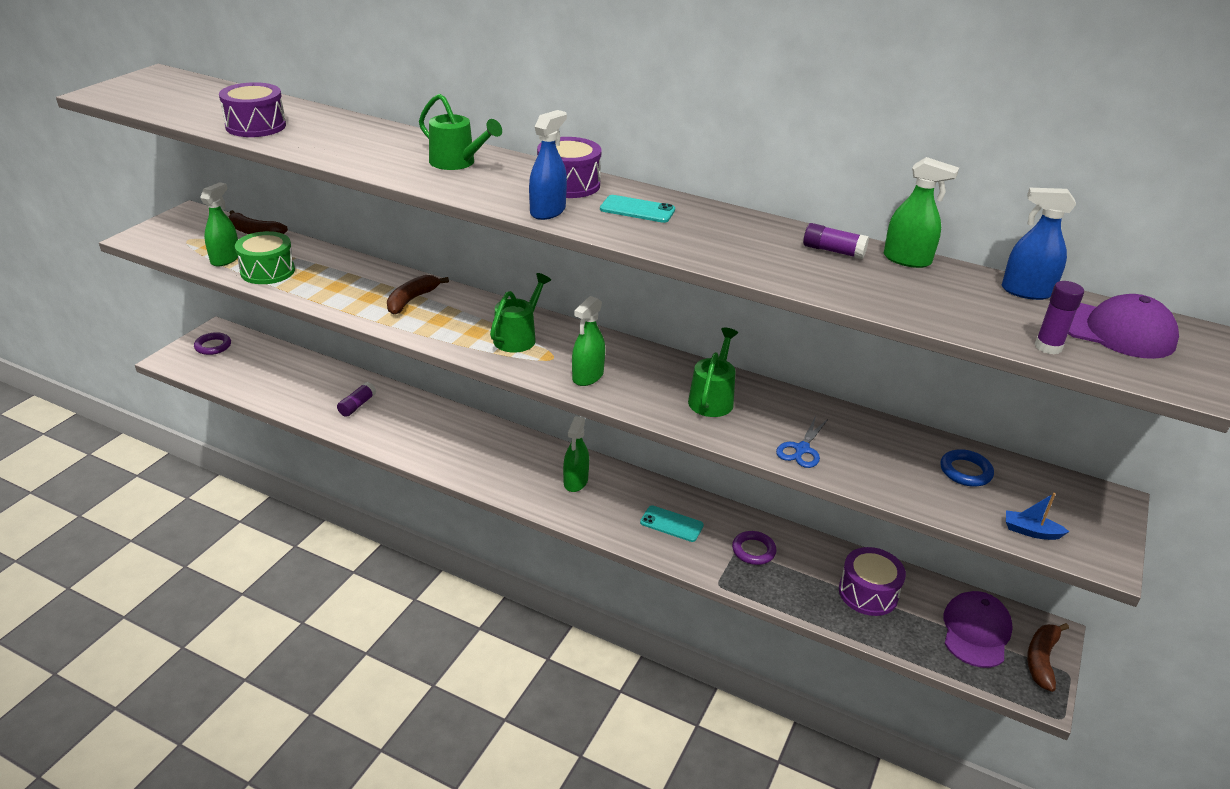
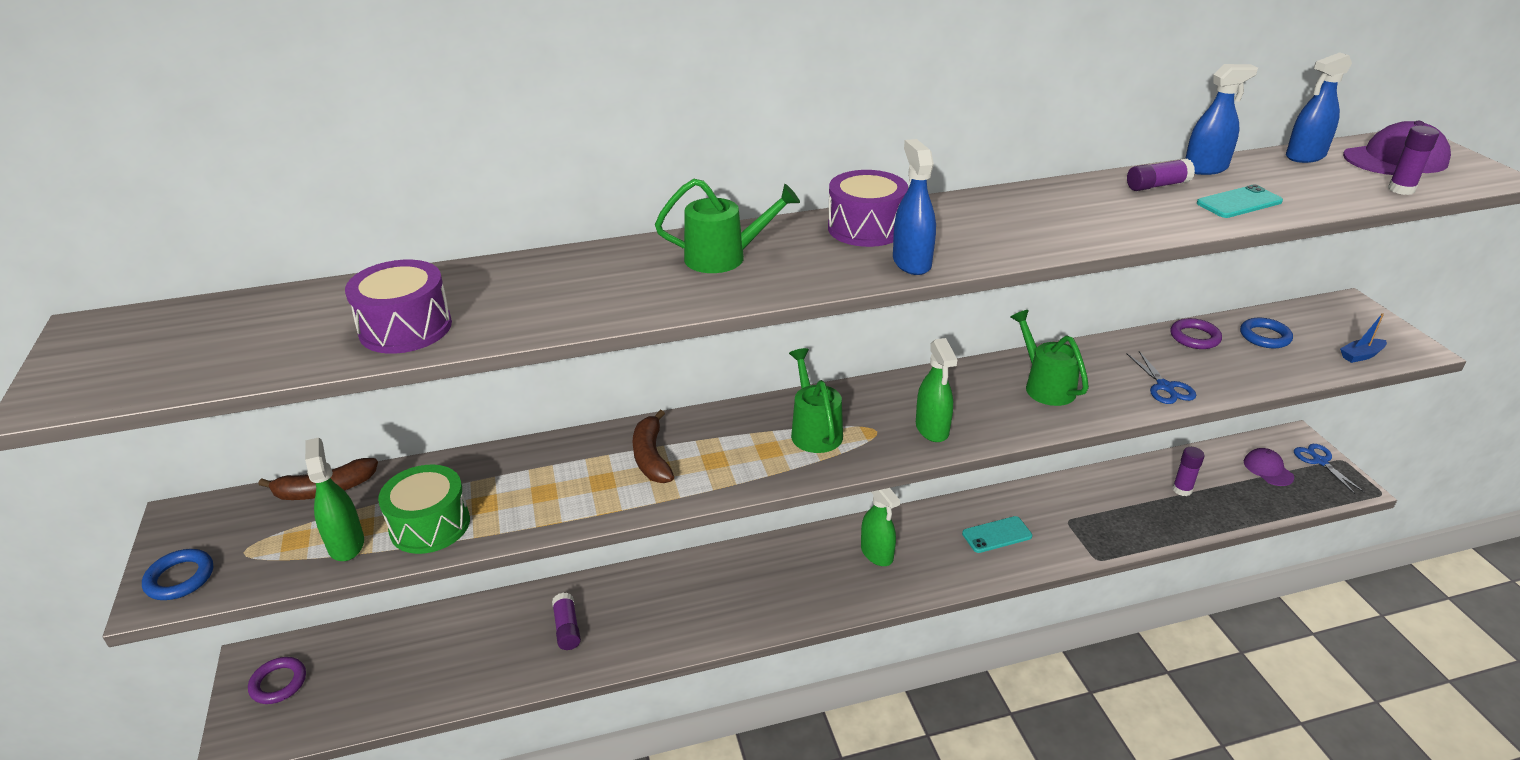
camera: 40 degrees left, 0 degrees up
turquoise phone [600,195,675,223] -> turquoise phone moved to [1197,184,1283,218]
purple ring [732,531,776,565] -> purple ring moved to [1170,318,1222,349]
purple drum [839,547,906,616] -> purple glue stick [1172,447,1205,496]
green spray bottle [884,157,959,268] -> blue spray bottle [1185,64,1258,175]
purple cap [943,591,1013,668] -> purple cap [1244,448,1294,486], size x0.61
brown banana [1027,623,1069,692] -> blue scissors [1294,444,1364,494]
none -> blue ring [142,549,213,600]

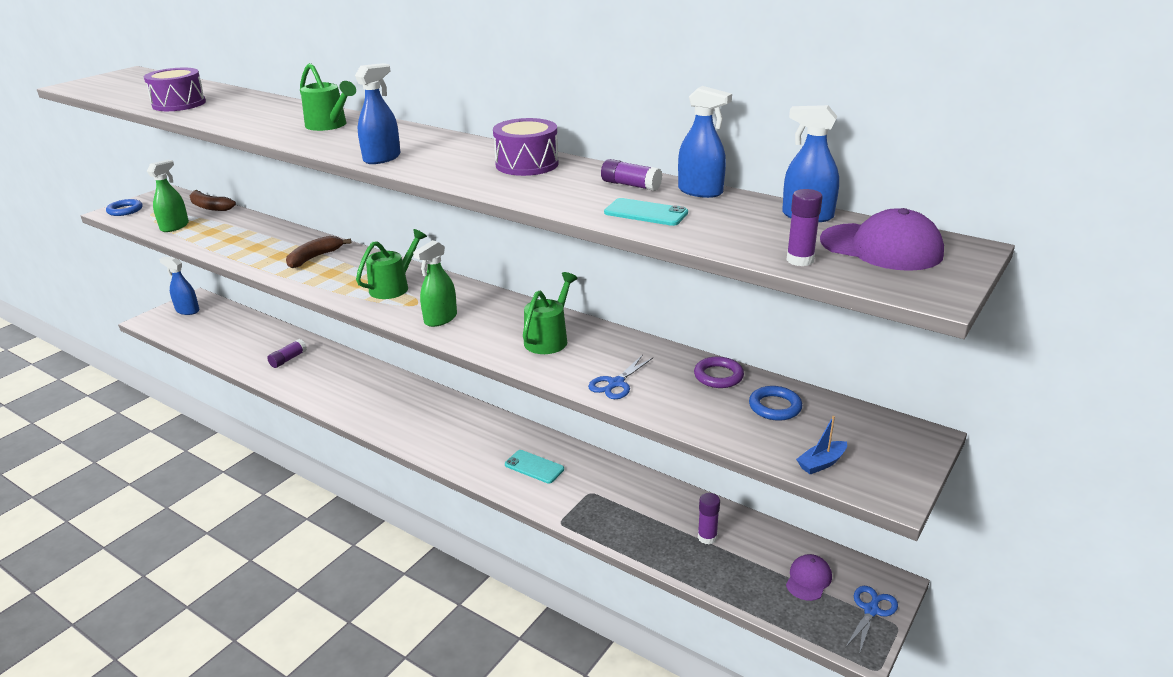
camera: 50 degrees right, 5 degrees down
purple ring [248,657,306,704] -> blue spray bottle [159,257,199,315]
green drum [378,465,470,554] -> none
purple drum [828,170,908,247] -> purple drum moved to [493,118,559,176]
green spray bottle [861,488,900,566] -> none
blue boat [1340,313,1387,363] -> blue boat turned 60 degrees counterclockwise [796,416,847,474]

